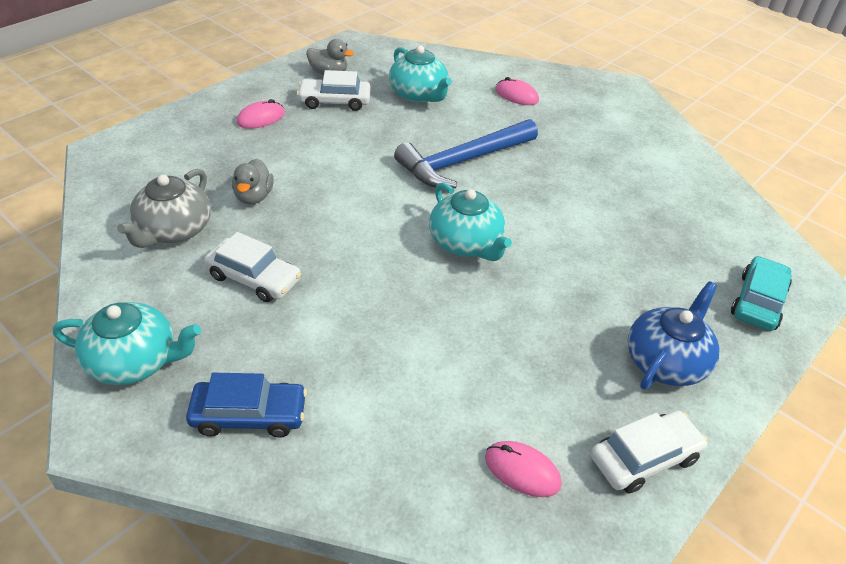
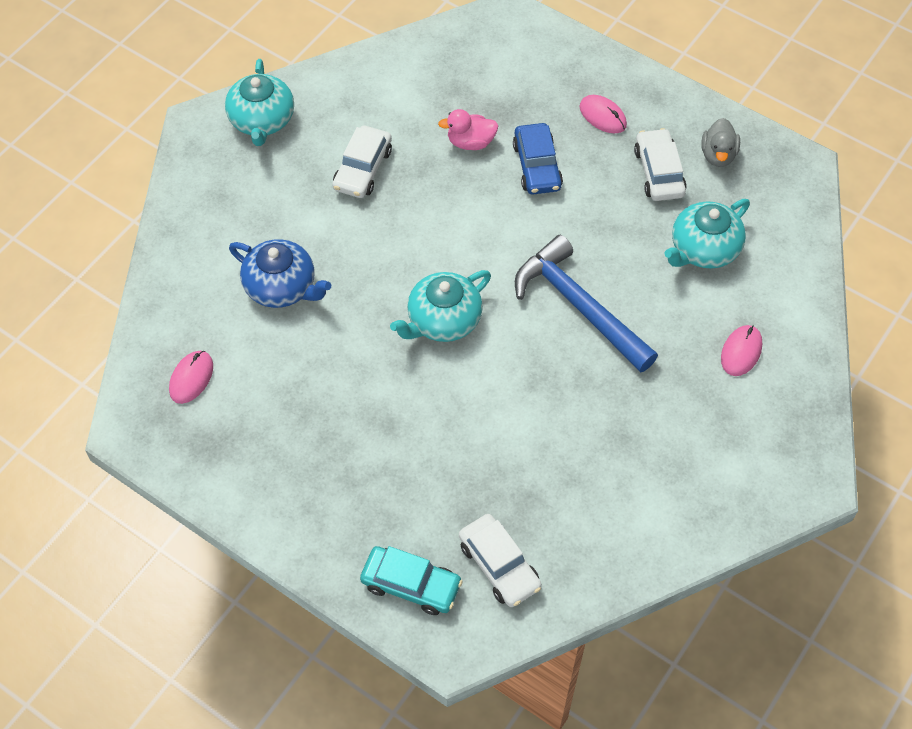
camera: 85 degrees right, 15 degrees up
grey teapot [117,169,211,248] -> none
blue car [186,373,307,438] -> blue car moved to [513,123,563,195]
grey duck [232,159,274,205] -> pink duck [438,109,499,150]
white car [591,410,708,493] -> white car moved to [459,514,542,607]
blue teapot [628,281,719,390] -> blue teapot moved to [229,239,331,308]

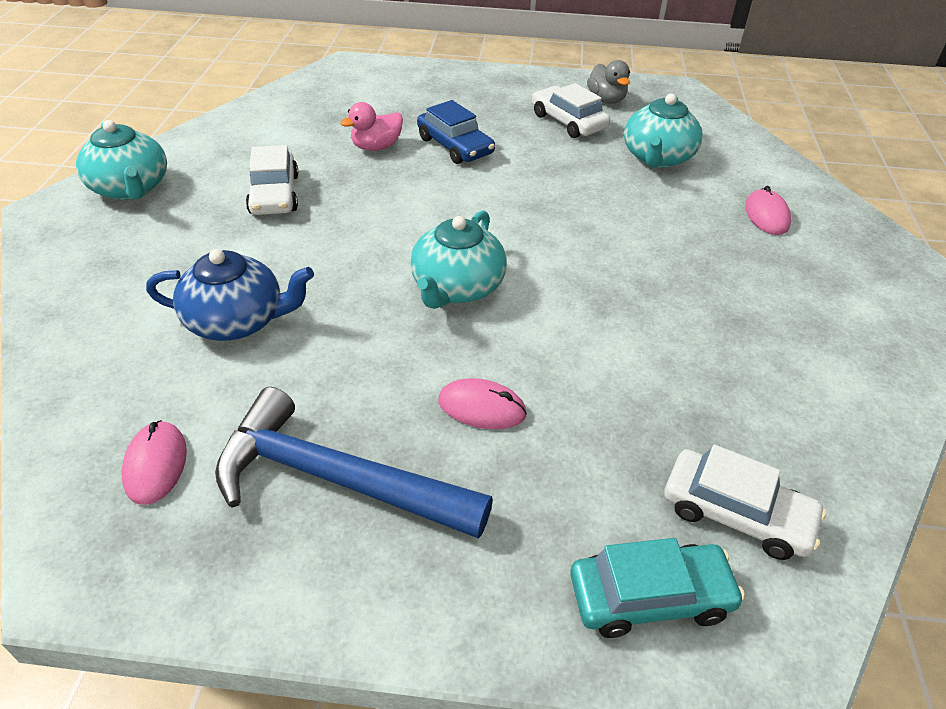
camera: 30 degrees left, 15 degrees down
blue hammer [515,235,658,372] -> blue hammer moved to [215,387,493,539]
pink mouse [580,95,627,133] -> pink mouse moved to [438,378,527,429]

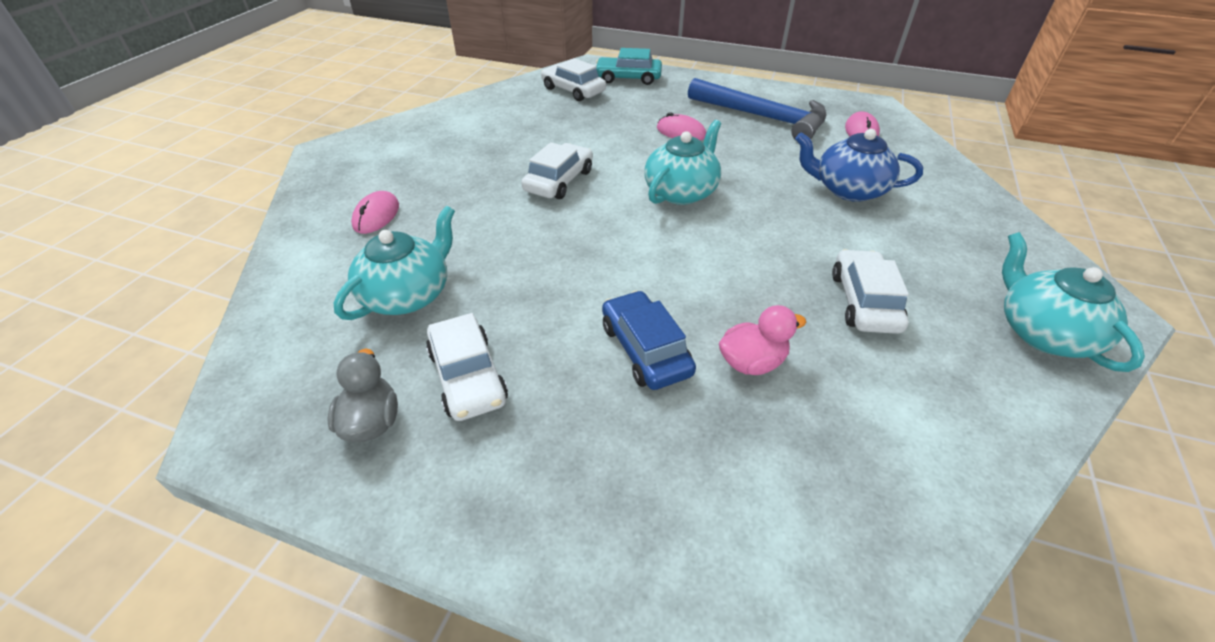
camera: 165 degrees left, 0 degrees up
none -> white car [521,142,593,199]

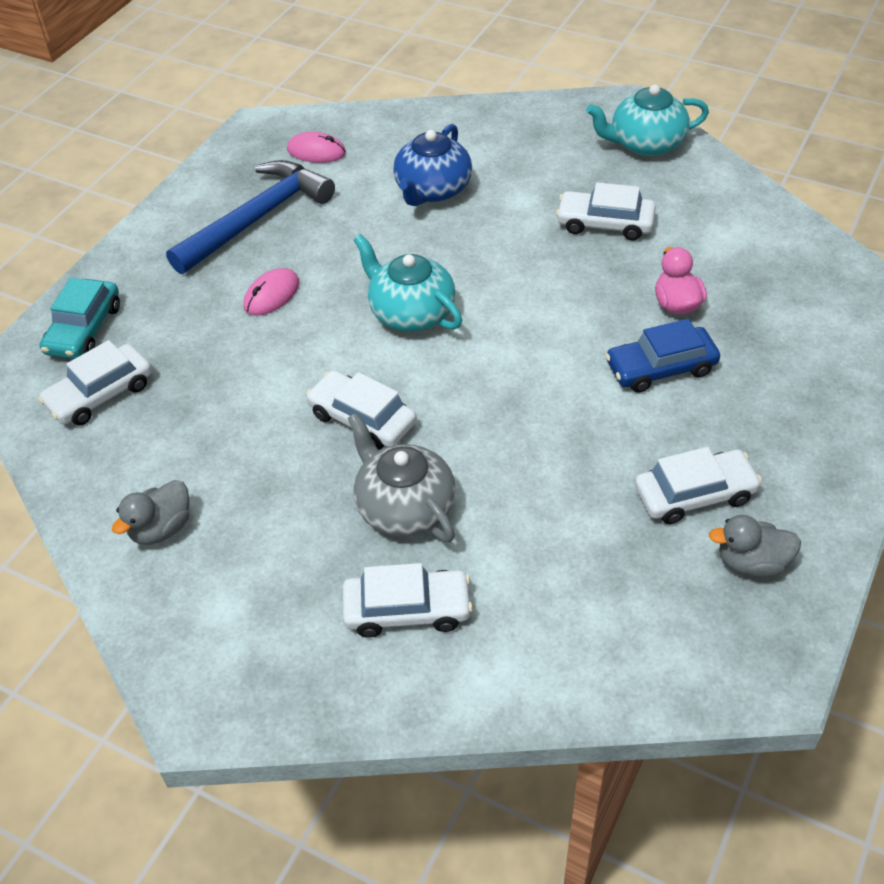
camera: 80 degrees left, 5 degrees up
turquoise teapot [334,206,455,320] -> none
pink mouse [351,191,399,234] -> white car [343,563,473,638]
none -> grey duck [112,480,190,545]
none -> grey teapot [348,413,456,542]

